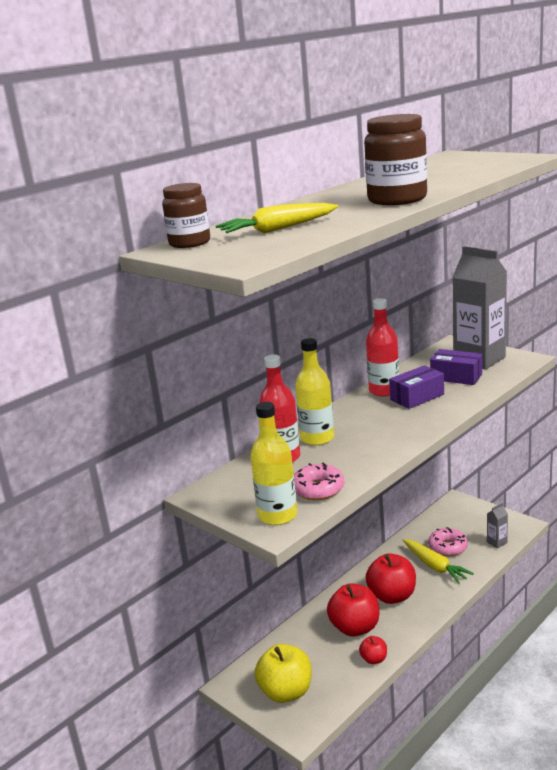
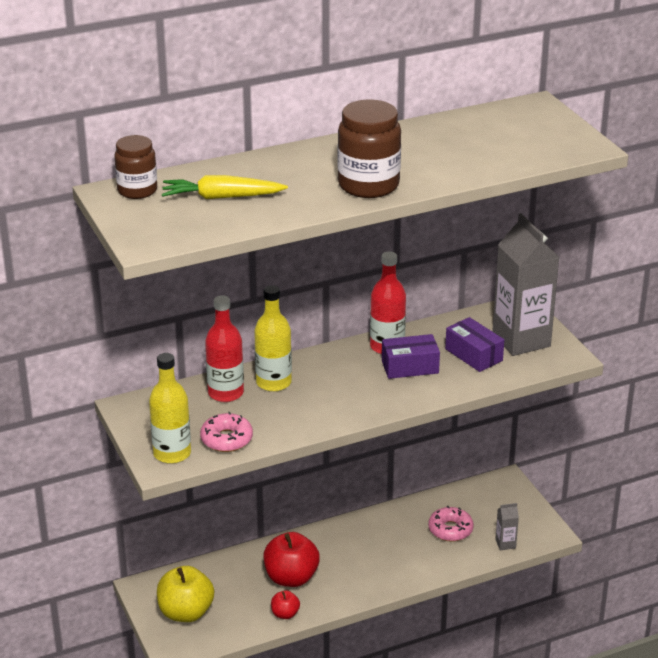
camera: 20 degrees right, 10 degrees up
red apple [366,553,416,604] -> none
yellow carrot [402,539,474,584] -> none

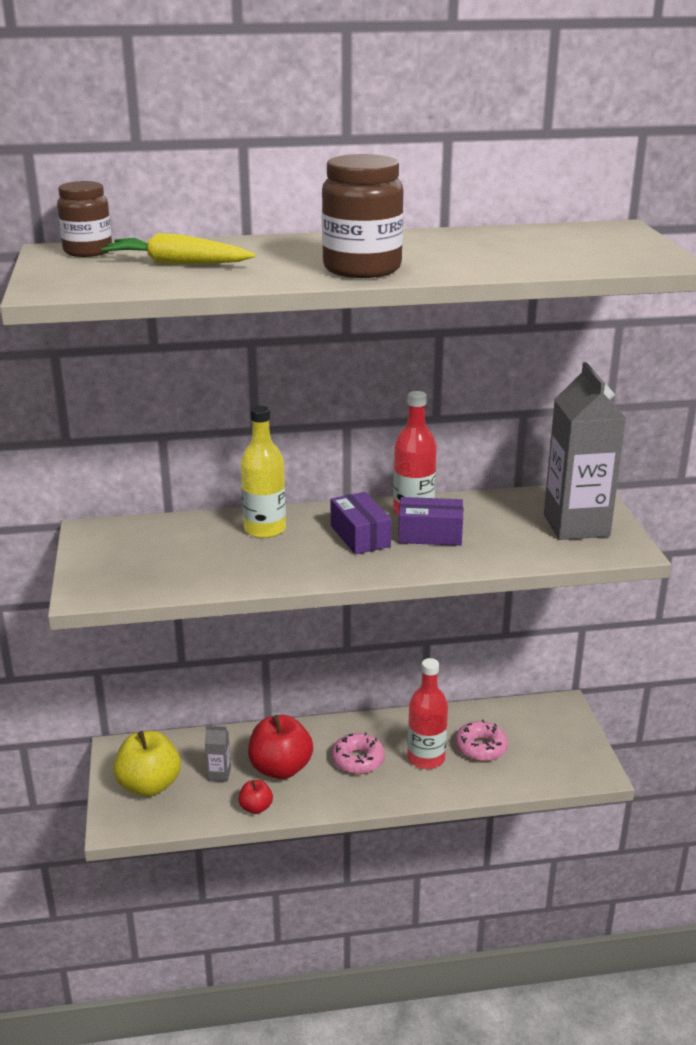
camera: 15 degrees right, 5 degrees down
yellow bottle [149,353,191,464] -> none
pink donut [200,412,253,452] -> pink donut moved to [332,732,385,774]
red bottle [205,295,244,402] -> red bottle moved to [407,658,448,769]
purple box [445,317,504,372] -> purple box moved to [331,492,392,555]
grey carton [495,503,519,550] -> grey carton moved to [205,726,231,782]

